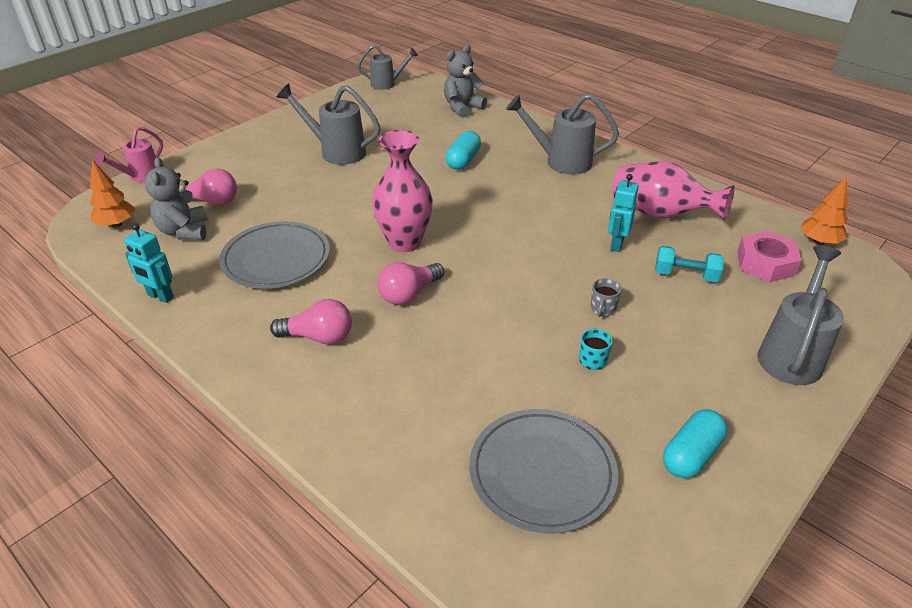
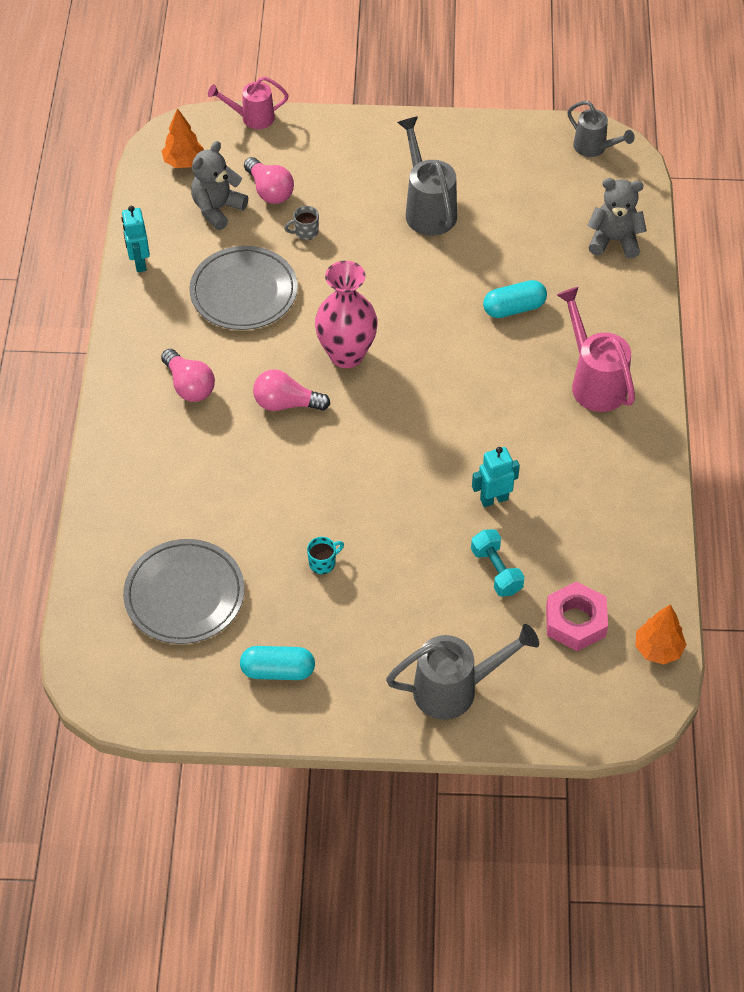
camera: 50 degrees right, 15 degrees up
grey watering can [506,93,619,175] -> pink watering can [557,287,635,412]
grey mug [590,278,622,317] -> grey mug moved to [284,206,319,240]
pink vase [613,161,735,221] -> none

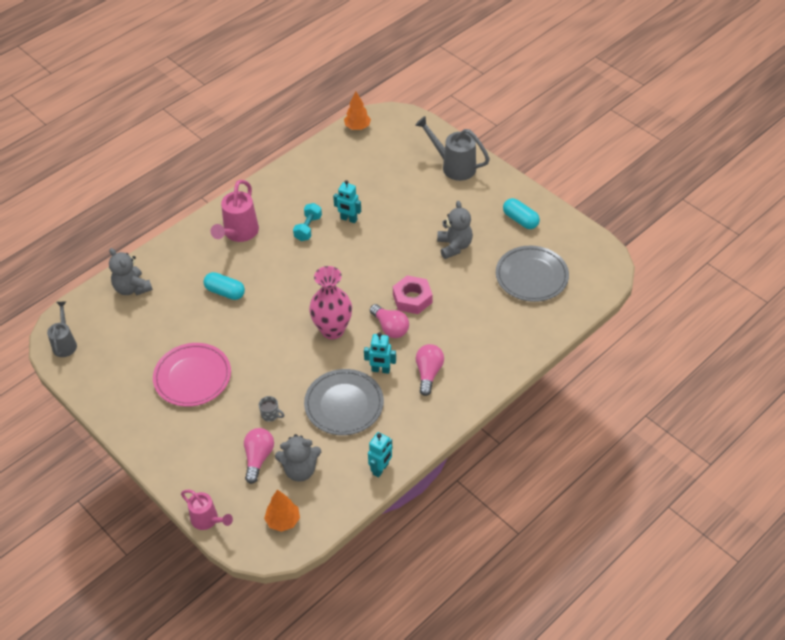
camera: 135 degrees left, 5 degrees down
turquoise mug [307,537,344,574] -> grey teddy bear [437,201,473,259]
grey watering can [397,116,457,236] -> pink plate [153,343,231,407]
turquoise dumbbell [471,529,525,597] -> turquoise dumbbell moved to [293,203,322,241]
pink nut [546,582,608,651] -> pink nut moved to [393,275,433,314]
none -> turquoise robot [364,332,396,374]

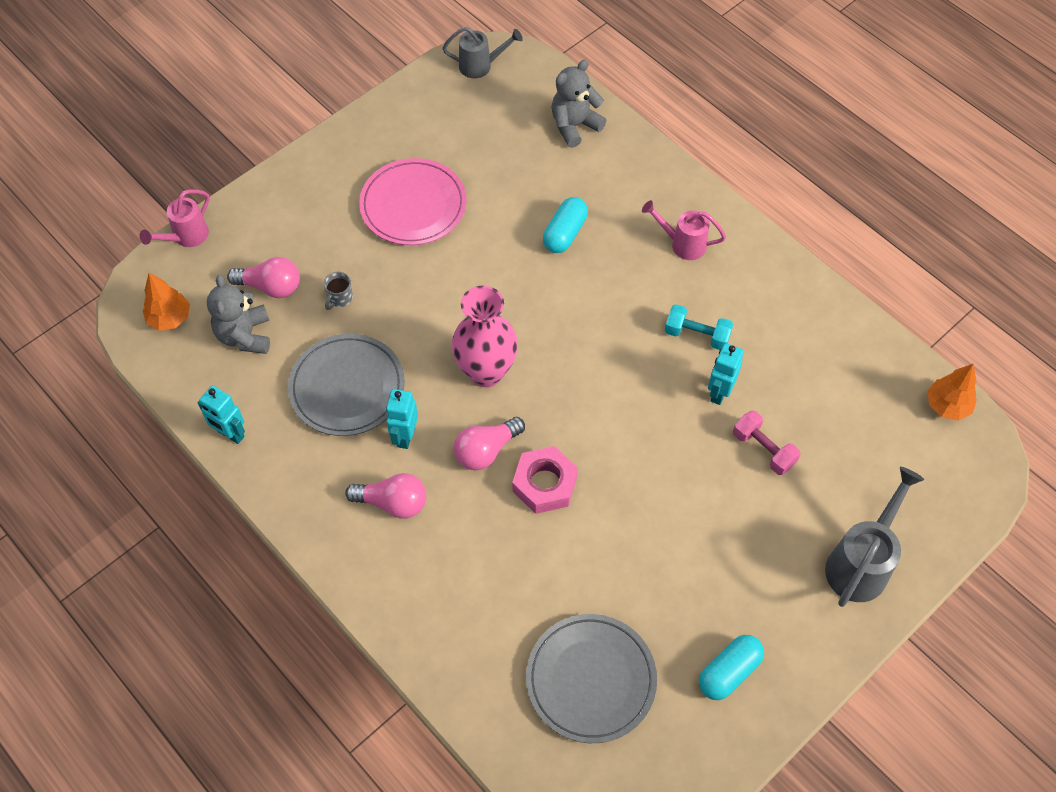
camera: 90 degrees right, 10 degrees up
pink watering can [211,180,259,242] -> pink watering can [642,200,726,260], size x0.65
grey teddy bear [437,201,473,259] -> none
none -> pink dumbbell [733,411,801,475]

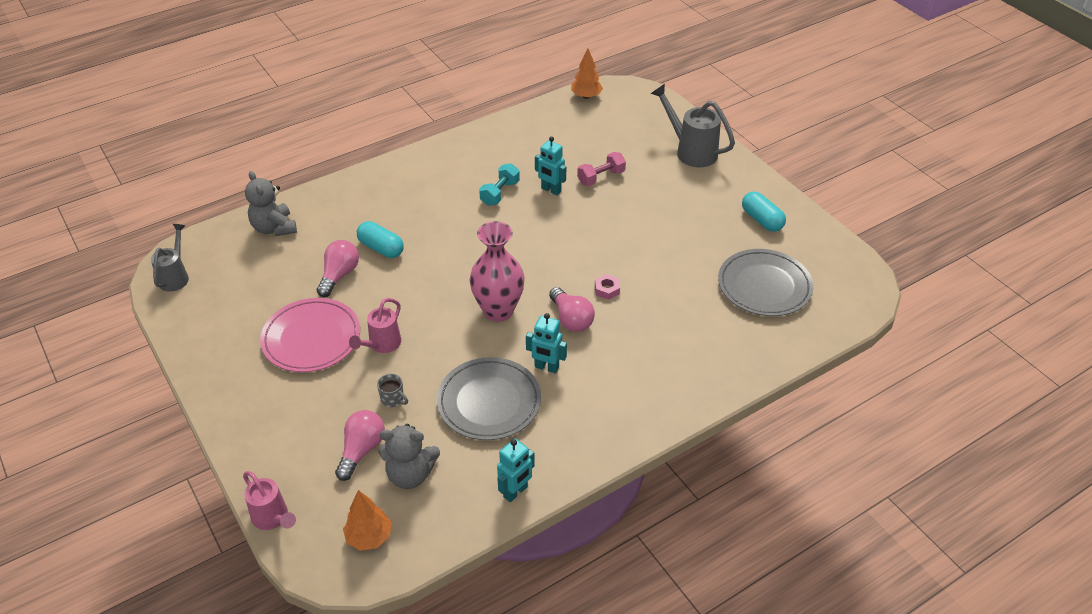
camera: 80 degrees left, 15 degrees down
pink light bulb [345,473,426,519] -> pink light bulb moved to [317,240,359,297]
pink nut [512,446,578,514] -> pink nut [595,274,620,300], size x0.53
pink watering can [642,200,726,260] -> pink watering can moved to [349,298,401,353]

